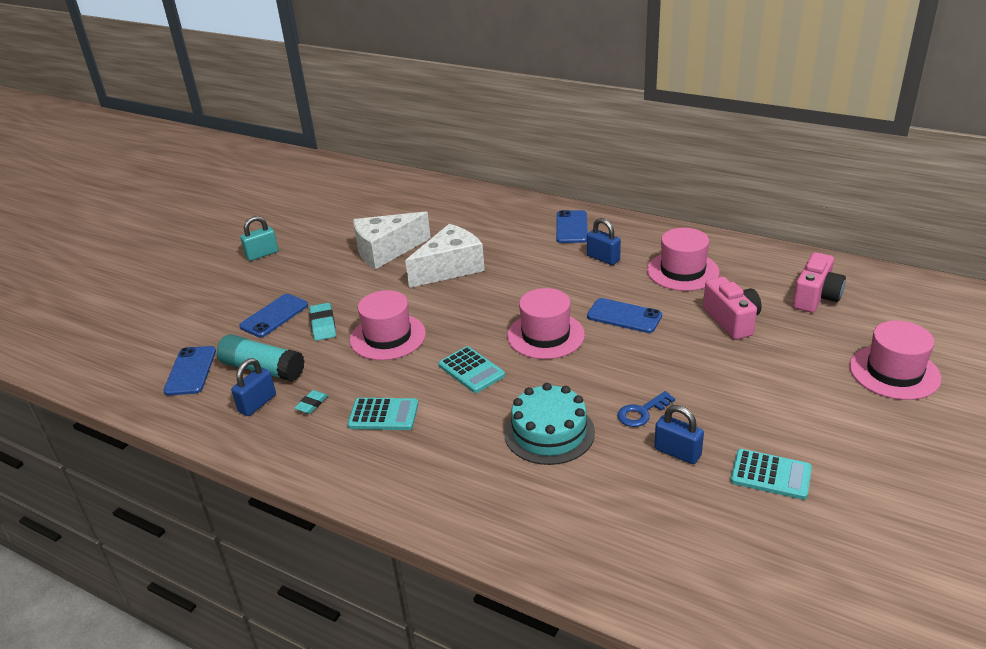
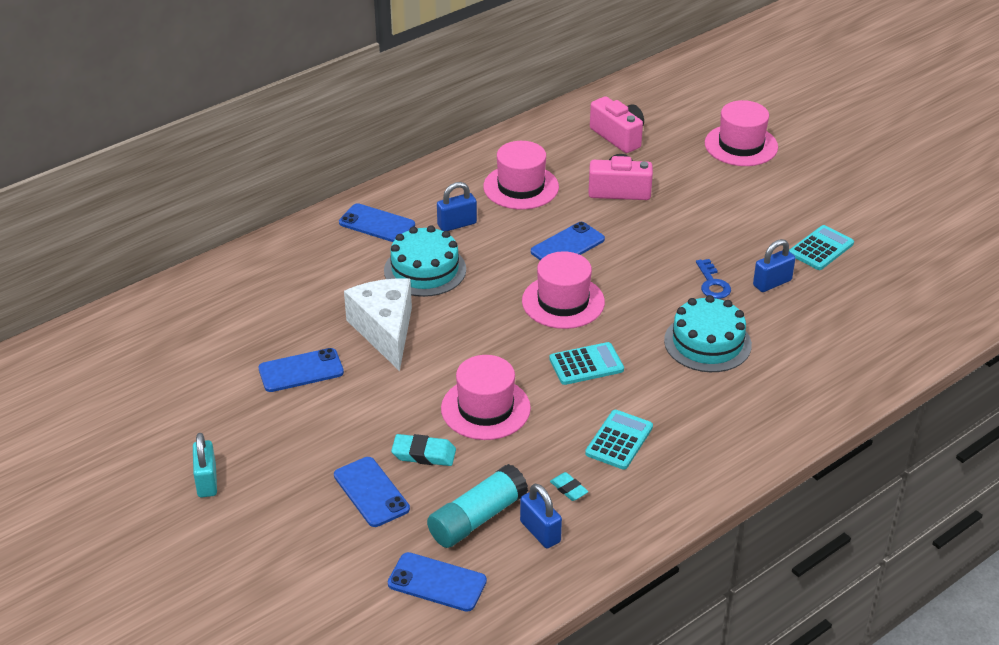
camera: 70 degrees left, 5 degrees up
white cheese [353,212,431,269] -> blue phone [258,348,344,392]
none -> turquoise cake [384,225,466,297]

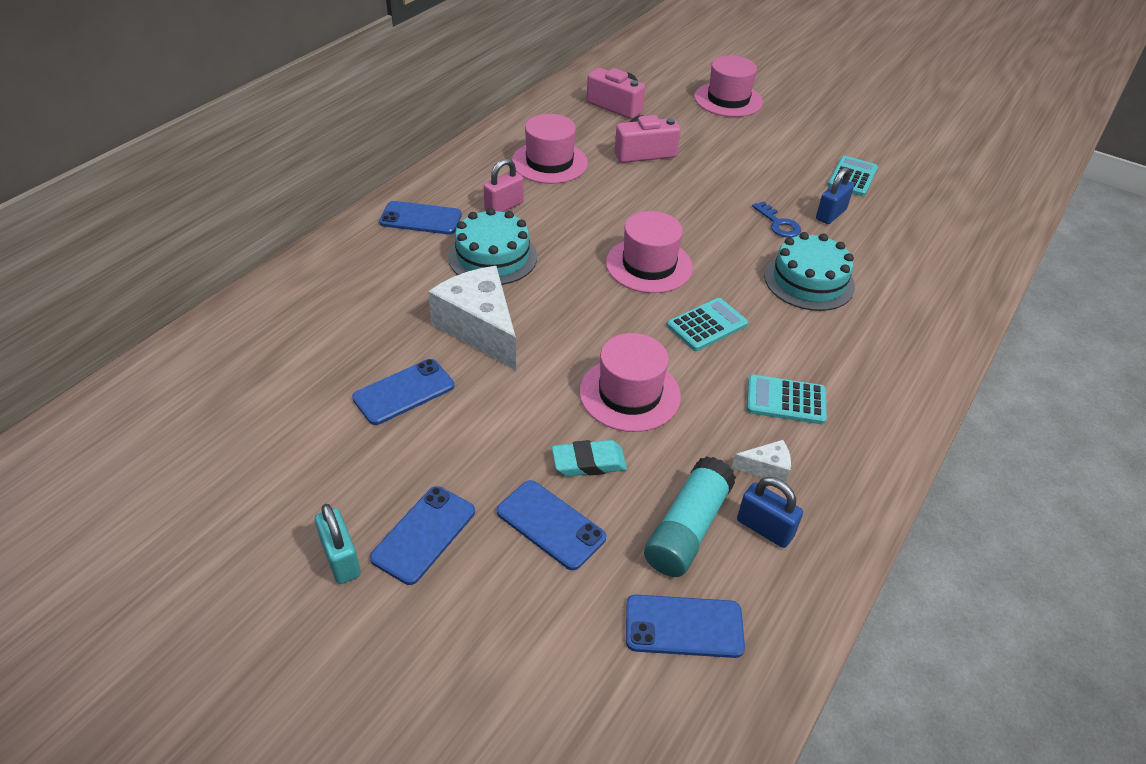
camera: 20 degrees left, 5 degrees up
blue padlock [437,182,477,231] -> pink padlock [484,158,524,212]
blue phone [531,222,605,260] -> blue phone moved to [370,486,475,585]
turquoise eraser [550,472,589,501] -> white cheese [732,440,791,483]
turquoise calculator [585,410,653,470] -> turquoise calculator turned 90 degrees counterclockwise [747,375,827,424]

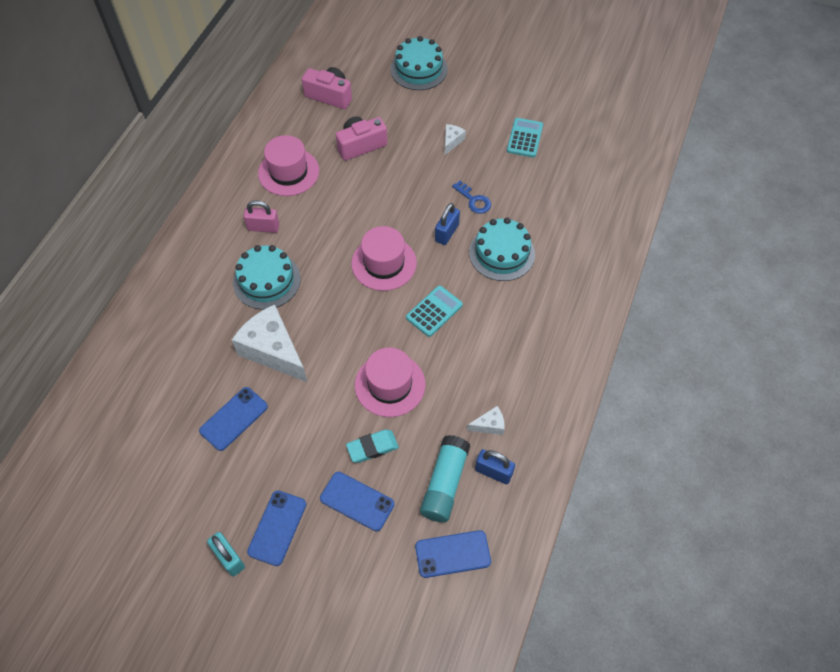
camera: 10 degrees left, 15 degrees up
blue phone [379,201,462,234] -> none
pink padlock [484,158,524,212] -> pink padlock turned 60 degrees clockwise [244,200,279,233]
pink hat [694,55,763,117] -> turquoise cake [390,36,448,90]
turquoise calculator [747,375,827,424] -> none
blue padlock [816,167,854,224] -> blue padlock moved to [435,203,460,245]
none -> white cheese [445,124,466,155]

